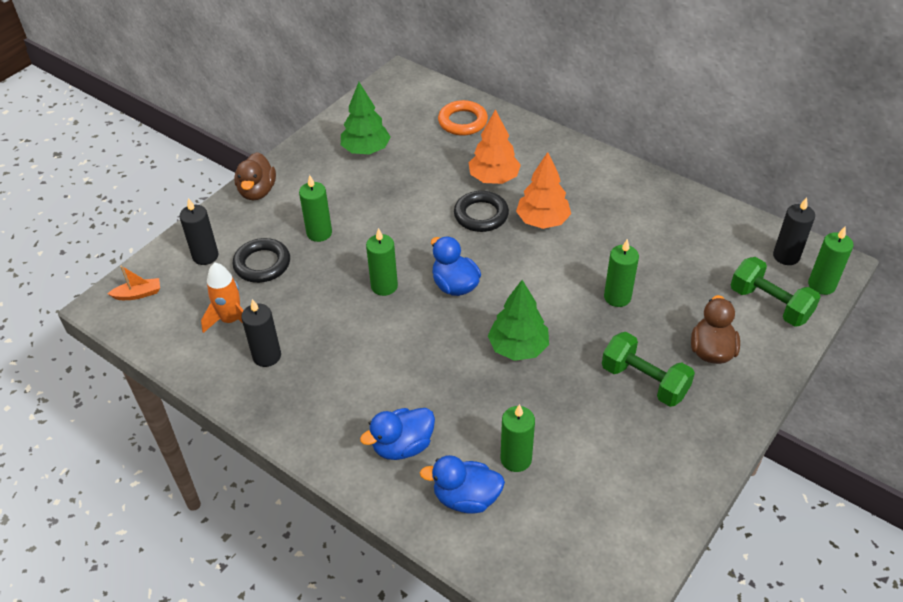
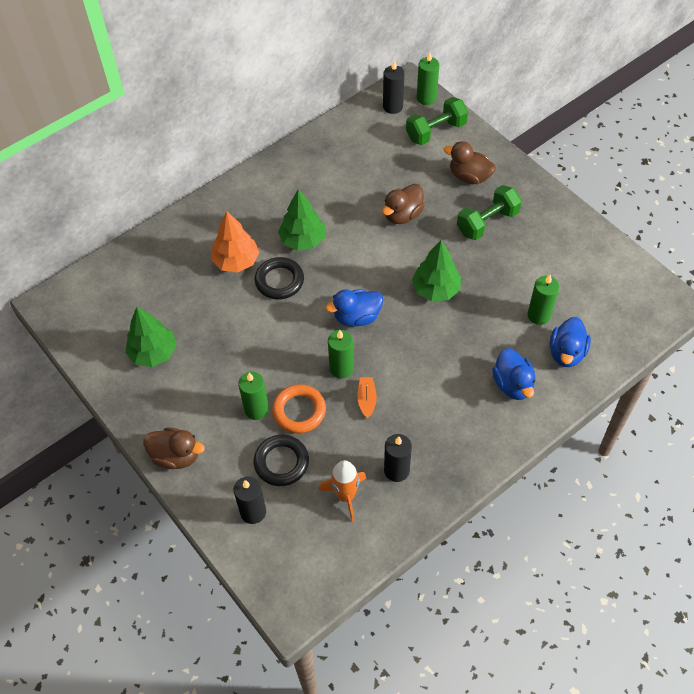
camera: 75 degrees left, 10 degrees up
orange boat [108,266,160,300] -> orange boat moved to [357,377,377,418]
orange ring [438,100,488,136] -> orange ring moved to [272,384,326,433]
orange tree [516,152,571,229] -> green tree [278,189,325,251]
green candle [604,239,639,307] -> brown duck [382,184,424,224]

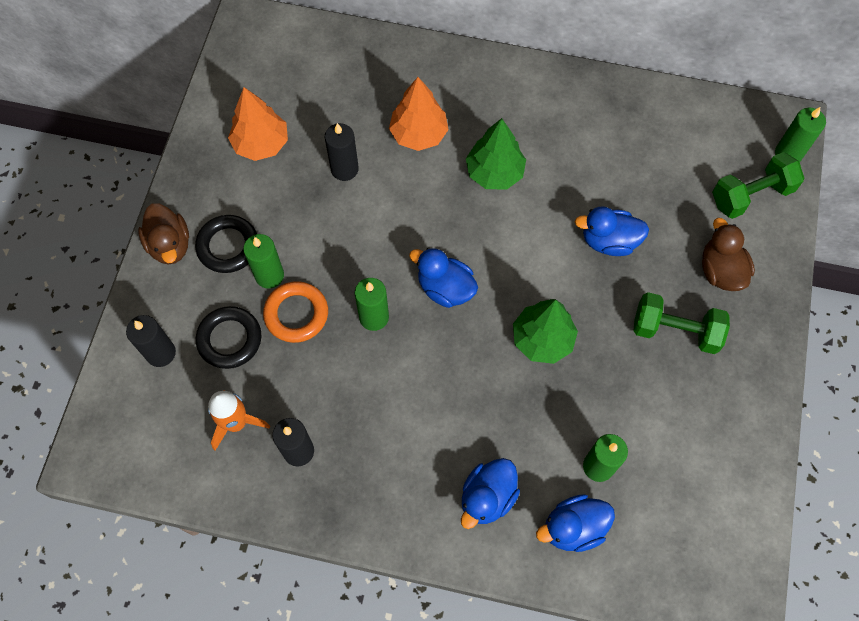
camera: 50 degrees right, 10 degrees up
green tree [125,307,177,367] -> orange tree [228,87,288,161]
black ring [255,257,304,300] -> black ring moved to [195,215,257,273]
orange boat [357,377,377,418] -> none
brown duck [382,184,424,224] -> blue duck [575,206,649,256]
black candle [383,60,405,114] -> black candle moved to [325,123,359,181]
green dumbbell [406,97,468,145] -> green dumbbell turned 45 degrees counterclockwise [712,152,804,219]

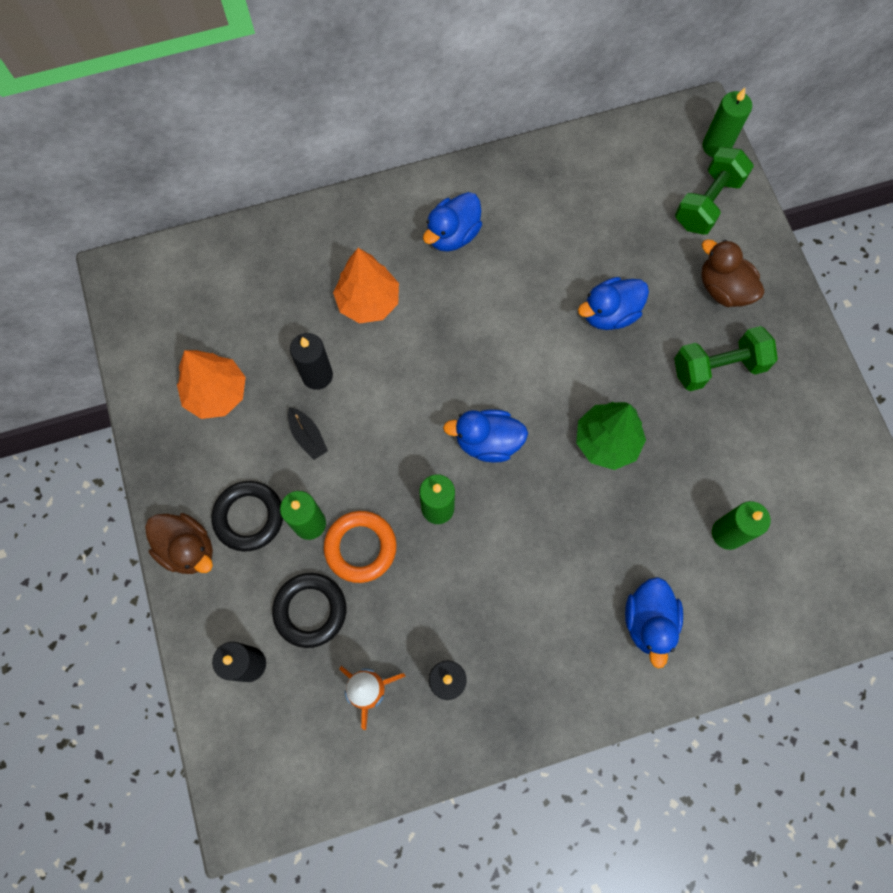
camera: 30 degrees left, 5 degrees up
green tree [466,118,526,190] -> none
blue duck [536,494,615,552] -> blue duck moved to [423,192,482,252]
none -> black boat [288,407,328,460]

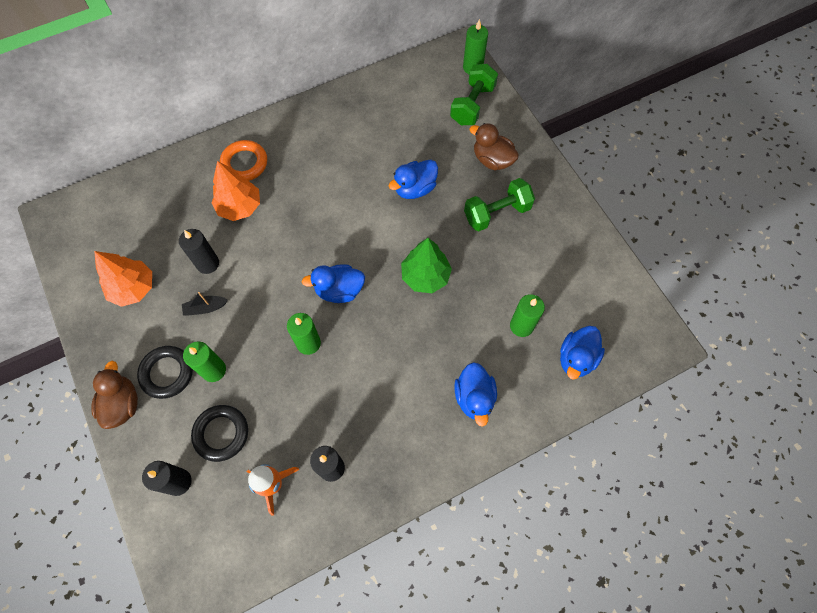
camera: 10 degrees left, 5 degrees down
brown duck [145,513,213,574] -> brown duck turned 120 degrees counterclockwise [91,361,138,429]
black boat [288,407,328,460] -> black boat turned 120 degrees clockwise [182,292,228,316]
orange ring [324,511,397,583] -> orange ring moved to [220,140,267,181]
blue duck [423,192,482,252] -> blue duck moved to [560,326,605,380]

